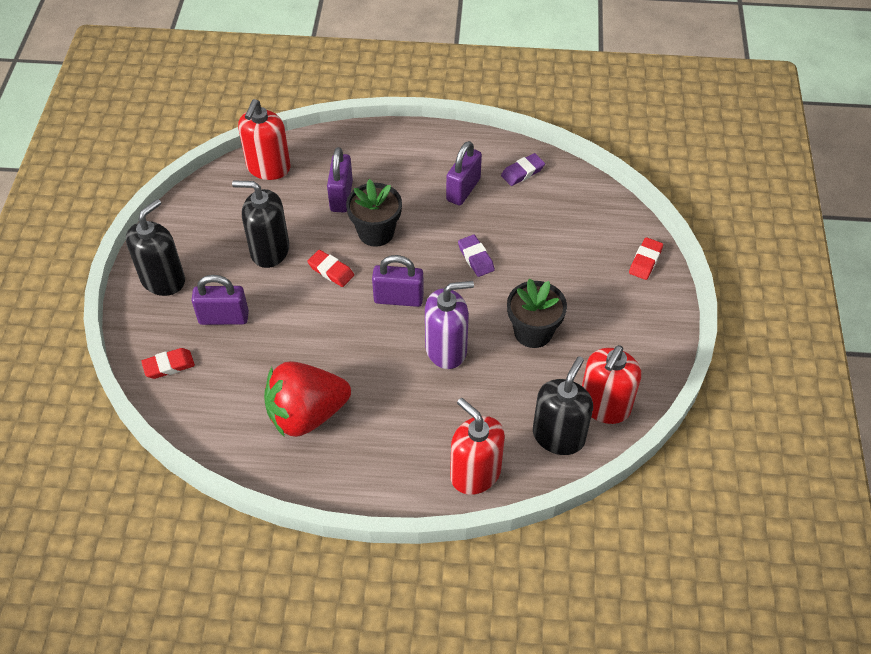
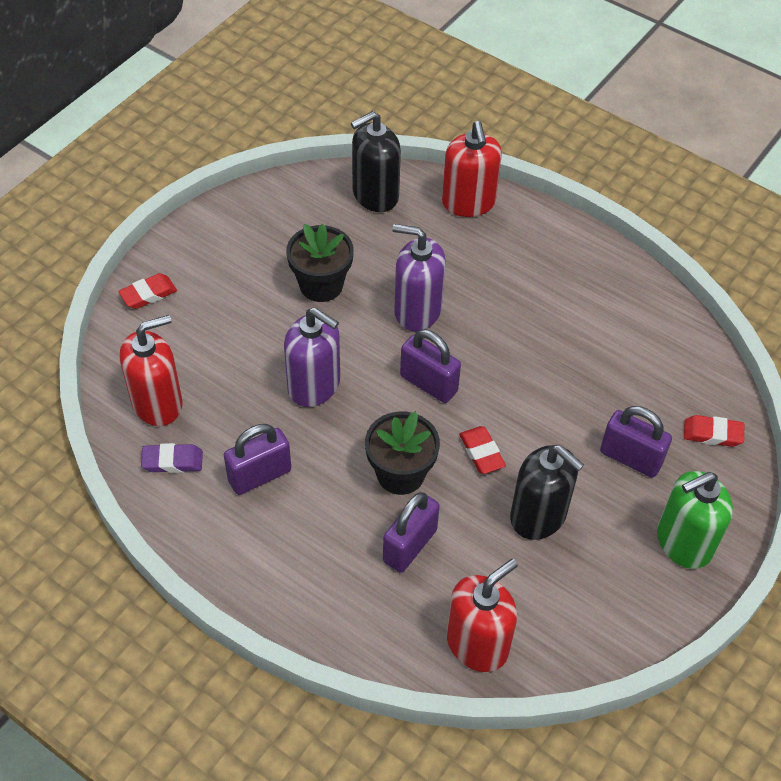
camera: 150 degrees left, 0 degrees up
black soap dispenser [126,199,185,296] -> green soap dispenser [657,471,733,569]
red strawberry [264,361,351,437] -> none
purple eraser [458,235,495,277] -> purple soap dispenser [284,307,340,407]
red soap dispenser [582,345,641,424] -> red soap dispenser moved to [120,315,183,426]

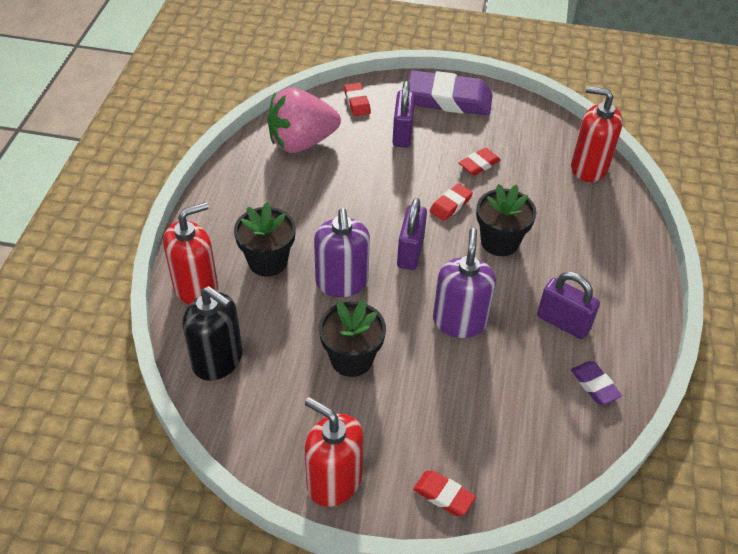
camera: 115 degrees left, 5 degrees down
red soap dispenser [120,315,183,426] -> red soap dispenser moved to [305,397,364,507]
purple padlock [383,492,440,573] -> none
black soap dispenser [510,445,584,540] -> red eraser [459,148,501,175]
green soap dispenser [657,471,733,569] -> purple eraser [408,71,493,115]
none -> black flower pot [234,202,296,276]
none -> pink strawberry [267,88,341,153]

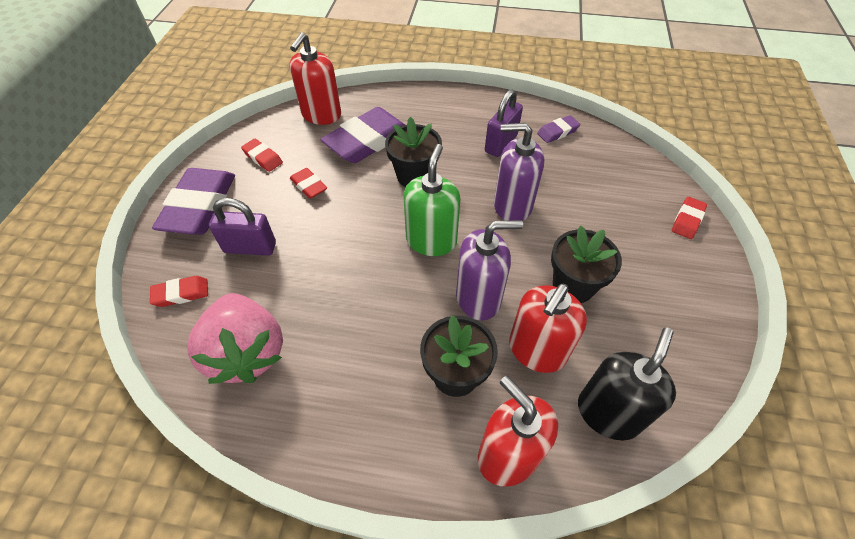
camera: 90 degrees left, 5 degrees up
red soap dispenser [305,397,364,507] -> red soap dispenser moved to [509,284,587,373]
purple padlock [397,198,427,270] -> green soap dispenser [404,144,461,256]
red eraser [430,183,473,221] -> red eraser moved to [241,139,283,172]
none -> purple eraser [321,107,405,163]

